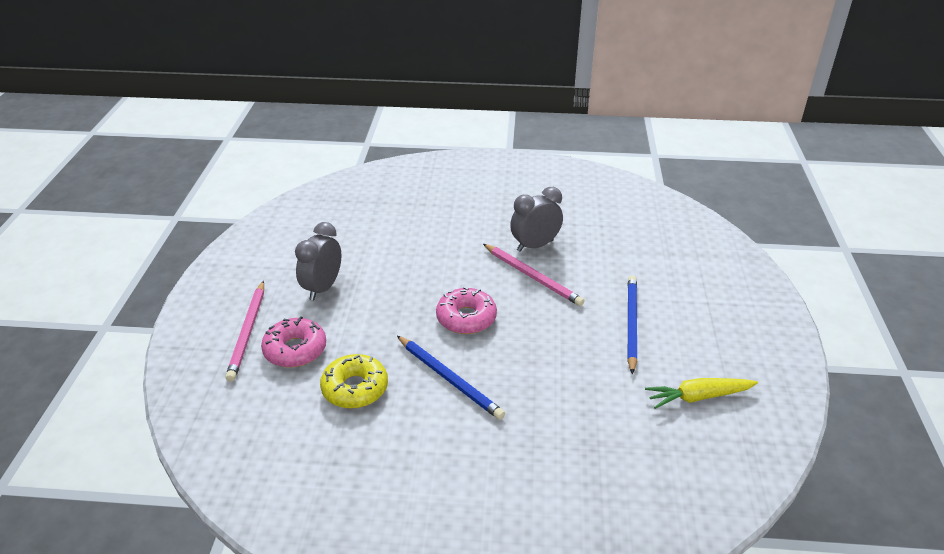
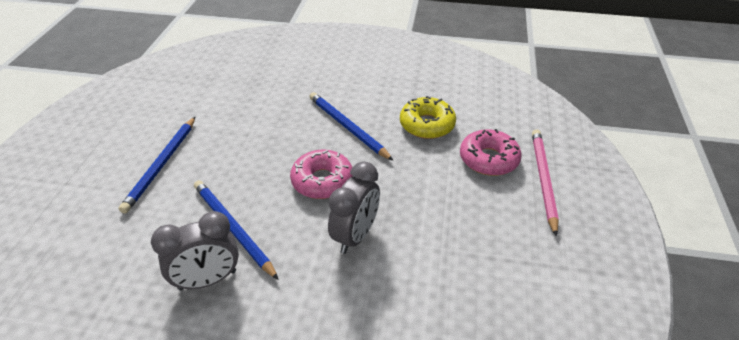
camera: 175 degrees left, 5 degrees up
grey clock [295,222,341,301] -> grey clock moved to [328,161,380,254]
pink pencil [483,244,585,306] -> blue pencil [194,180,279,280]
yellow carrot [645,378,758,409] -> none

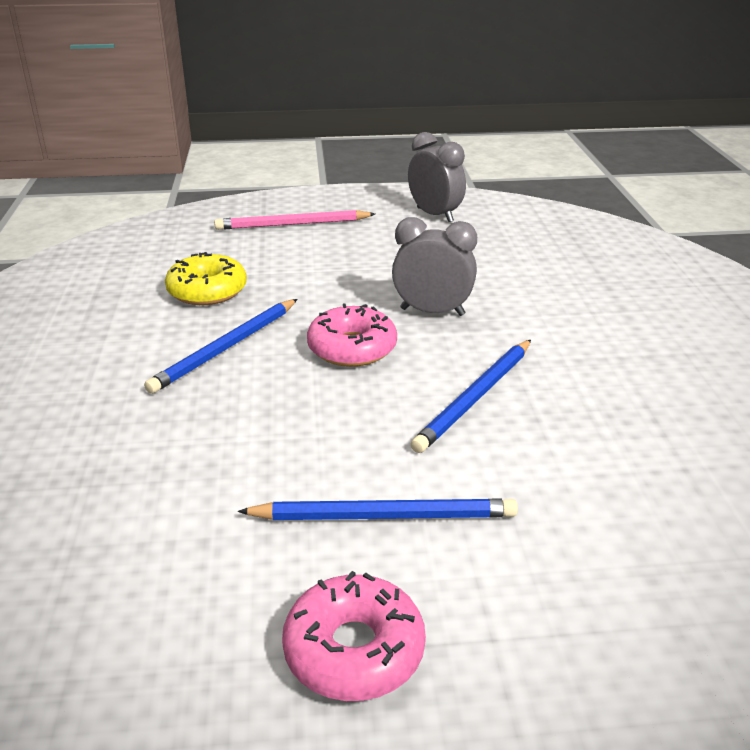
camera: 105 degrees left, 10 degrees down
grey clock [151,211,239,291] -> grey clock moved to [408,132,466,222]
pink donut [460,129,522,176] -> pink donut moved to [282,571,426,701]

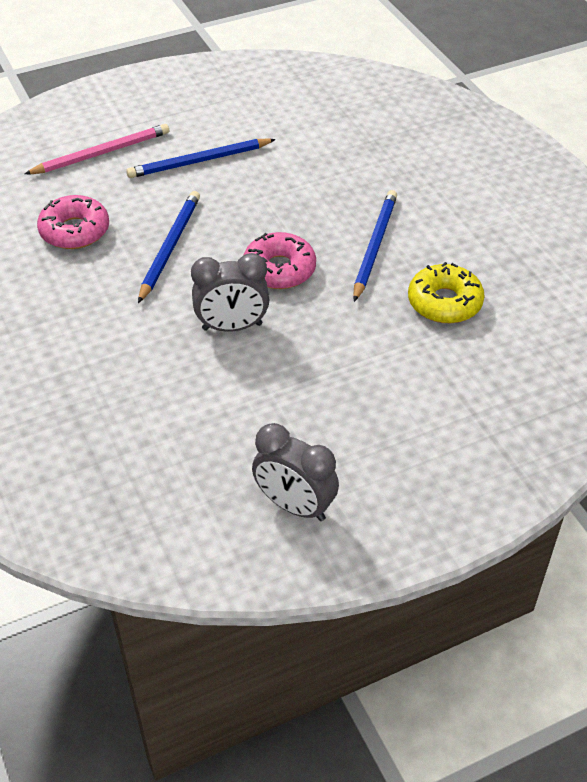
camera: 160 degrees right, 15 degrees up
pink pencil [214,210,375,230] -> pink pencil moved to [25,124,169,174]
pink donut [282,571,426,701] -> pink donut moved to [37,195,109,249]

